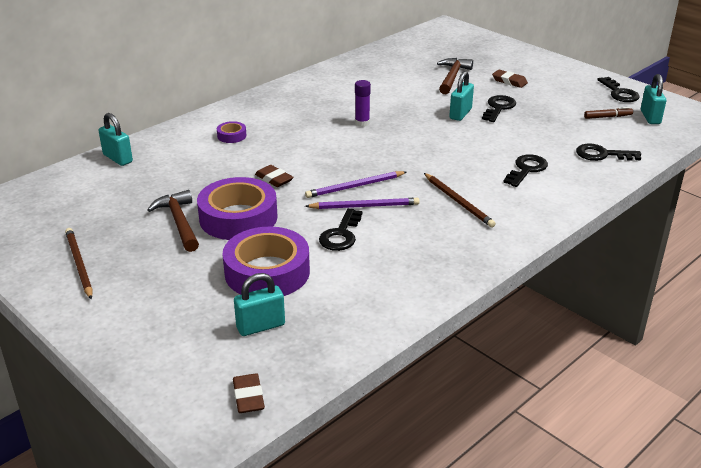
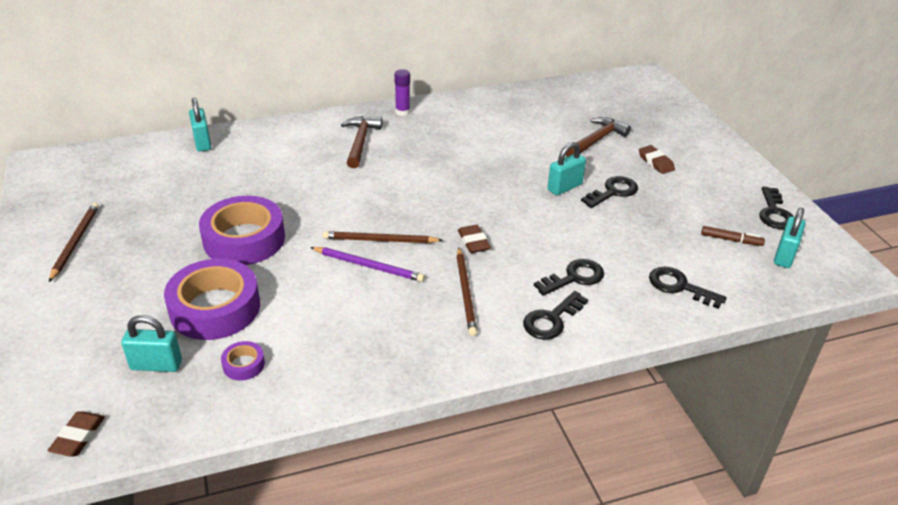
camera: 25 degrees right, 5 degrees up
brown hammer [147,190,199,252] -> brown hammer moved to [341,116,382,168]
purple tape [217,121,246,143] -> purple tape moved to [221,341,265,381]
brown eraser [255,165,294,187] -> brown eraser moved to [458,225,491,253]
purple pencil [305,171,407,198] -> brown pencil [323,231,443,243]
black key [319,208,363,251] -> black key moved to [523,291,588,340]
purple glue stick [355,80,371,127] -> purple glue stick moved to [394,69,410,116]

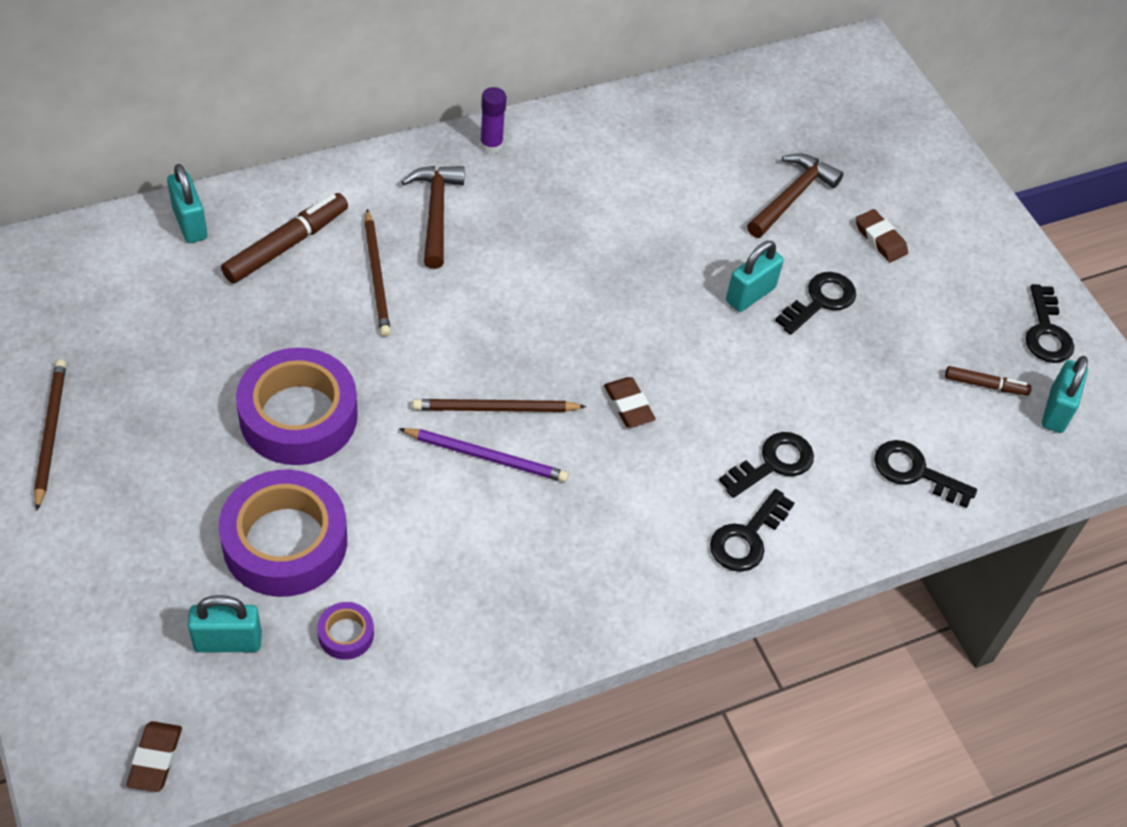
camera: 10 degrees left, 15 degrees up
brown pencil [457,247,477,336] -> brown pencil moved to [364,209,391,336]
none -> brown marker [221,193,348,284]

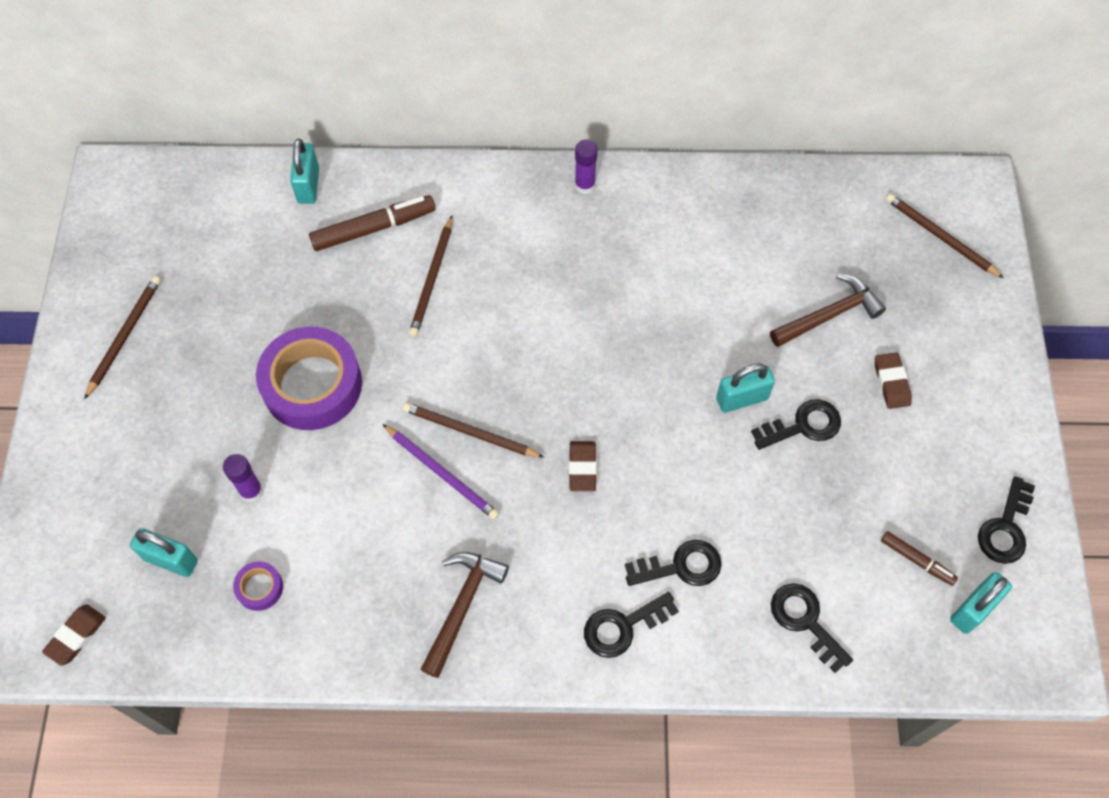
camera: 30 degrees right, 10 degrees up
purple tape [219,469,347,597] -> purple glue stick [223,454,263,502]
brown hammer [401,166,465,269] -> brown hammer moved to [420,552,509,678]
none -> brown pencil [886,194,1004,278]

